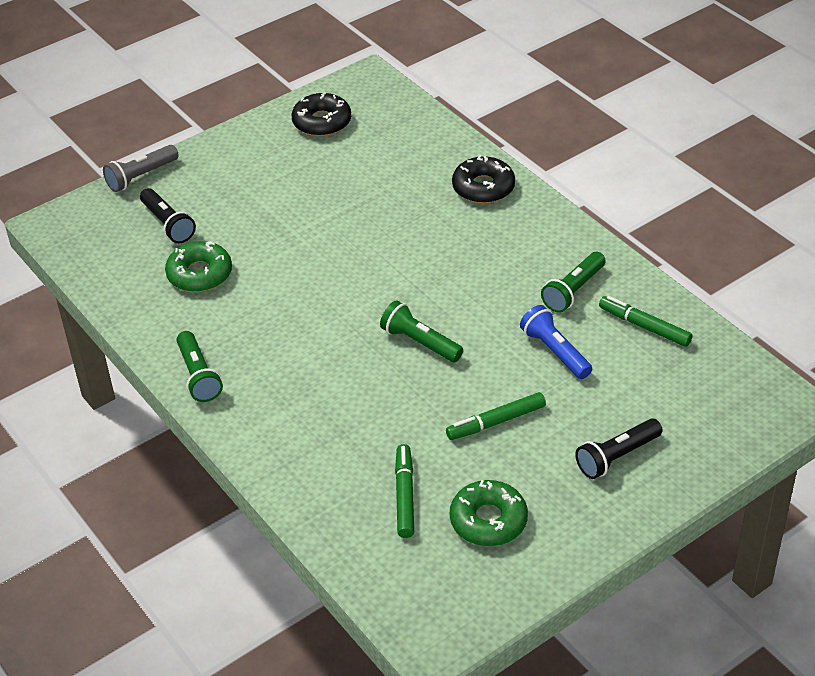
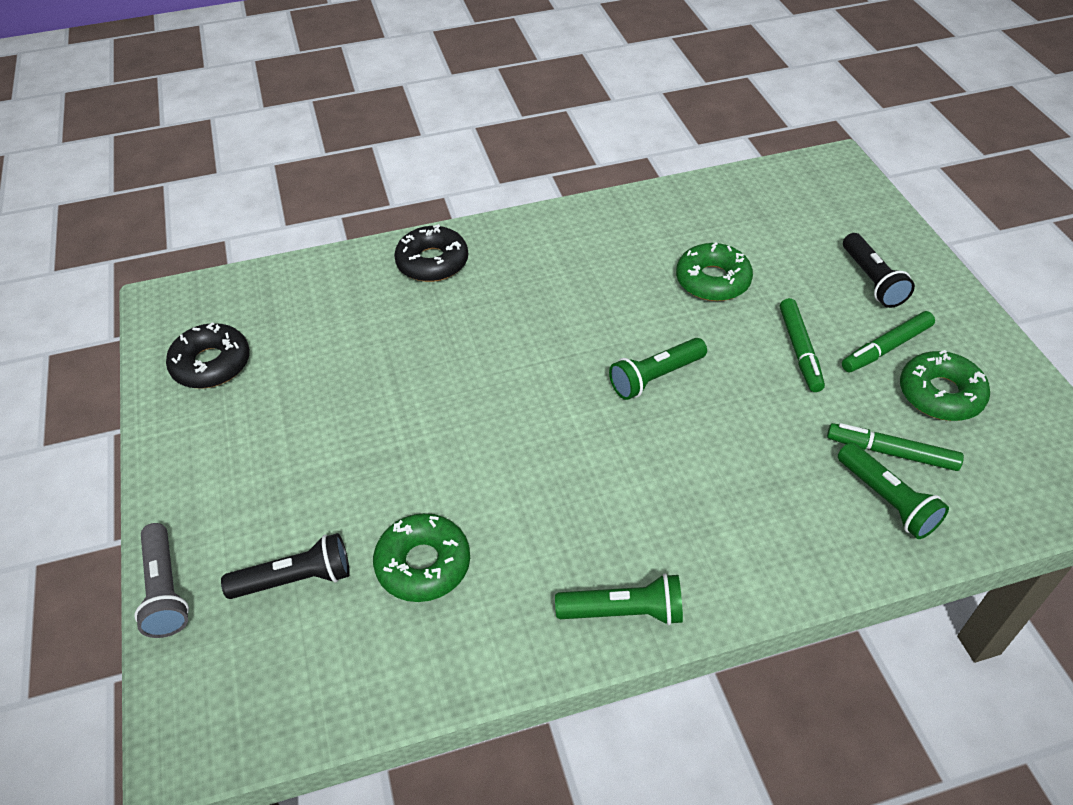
camera: 70 degrees left, 5 degrees up
blue flashlight [520,305,592,379] -> green donut [676,243,753,301]
green flashlight [541,252,606,313] -> green flashlight moved to [838,442,949,539]
green marker [599,296,692,347] -> green marker moved to [842,311,935,372]

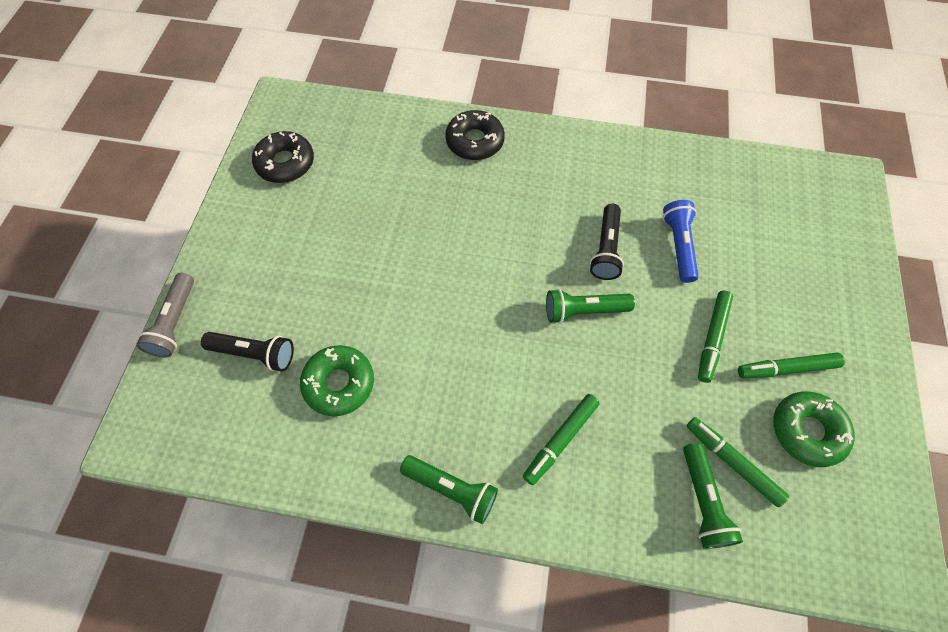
camera: 25 degrees right, 15 degrees up
green donut [676,243,753,301] -> blue flashlight [663,200,698,283]
black flashlight [843,233,915,308] -> black flashlight moved to [590,204,624,280]
none -> green marker [523,394,600,485]

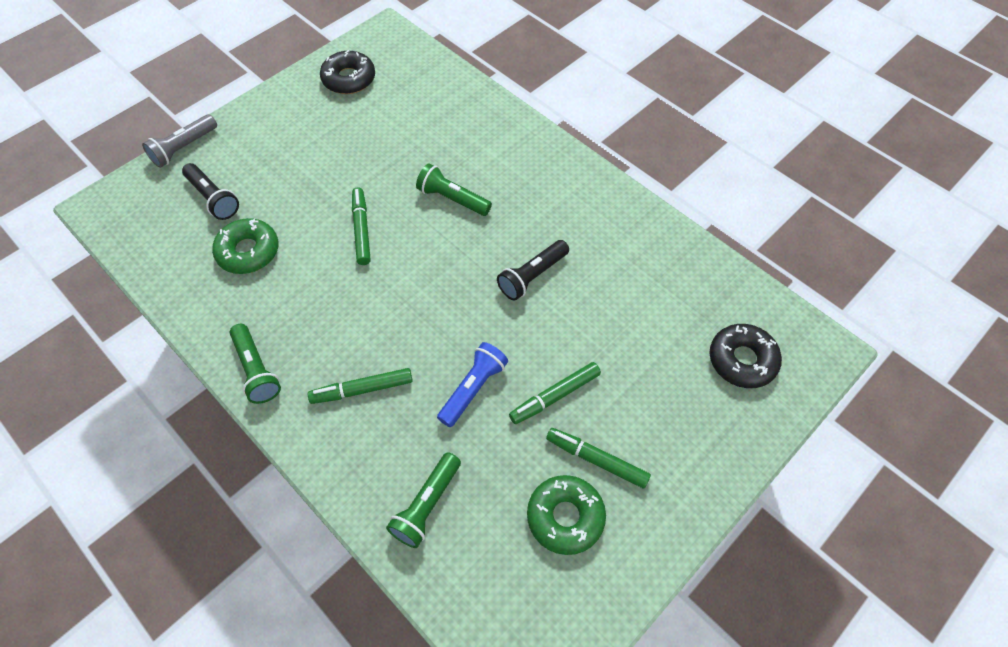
camera: 35 degrees right, 5 degrees down
black donut [445,110,505,160] -> black donut moved to [709,324,782,388]
green flashlight [546,289,635,324] -> green flashlight moved to [416,164,492,216]
blue flashlight [663,200,698,283] -> blue flashlight moved to [437,342,508,427]
green marker [687,417,789,507] -> green marker moved to [352,188,371,265]

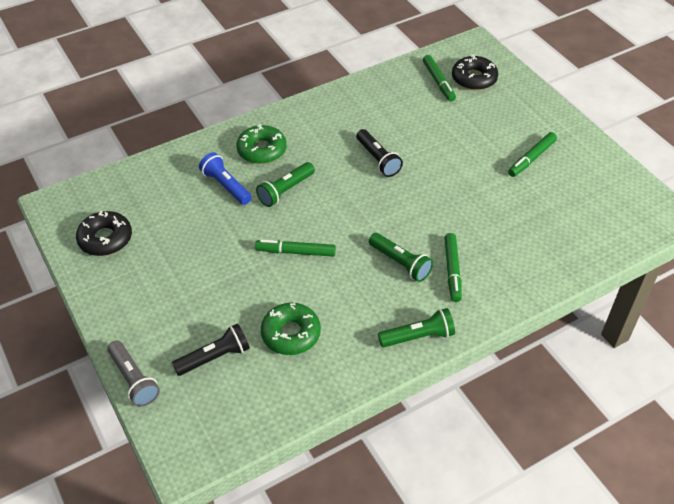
camera: 75 degrees left, 10 degrees down
green flashlight [386,452,461,548] -> green flashlight moved to [369,233,433,282]
blue flashlight [437,342,508,427] -> blue flashlight moved to [199,152,252,205]
green marker [509,362,601,424] -> green marker moved to [423,55,456,102]
green donut [527,475,606,555] -> green donut moved to [237,124,287,164]

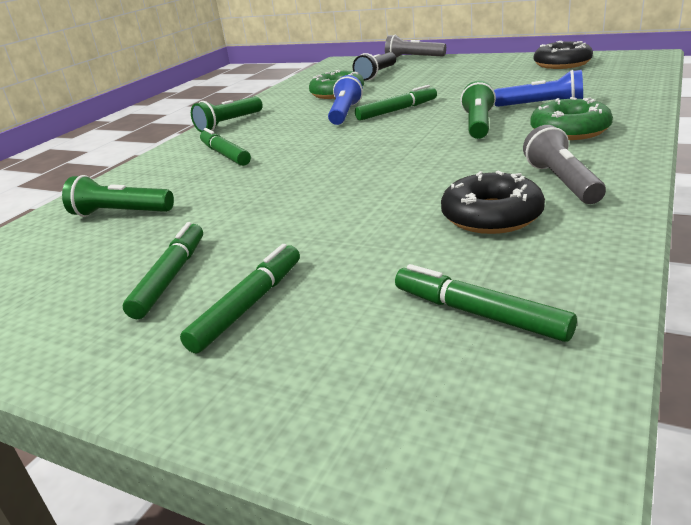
camera: 150 degrees right, 20 degrees down
black flashlight [356,129,403,177] -> none
green flashlight [369,233,433,282] -> green flashlight moved to [62,175,174,217]
black donut [452,55,498,90] -> black donut moved to [441,171,545,234]
none -> green marker [180,244,300,354]
none -> blue flashlight [328,75,363,125]
none -> grey flashlight [523,125,606,204]

